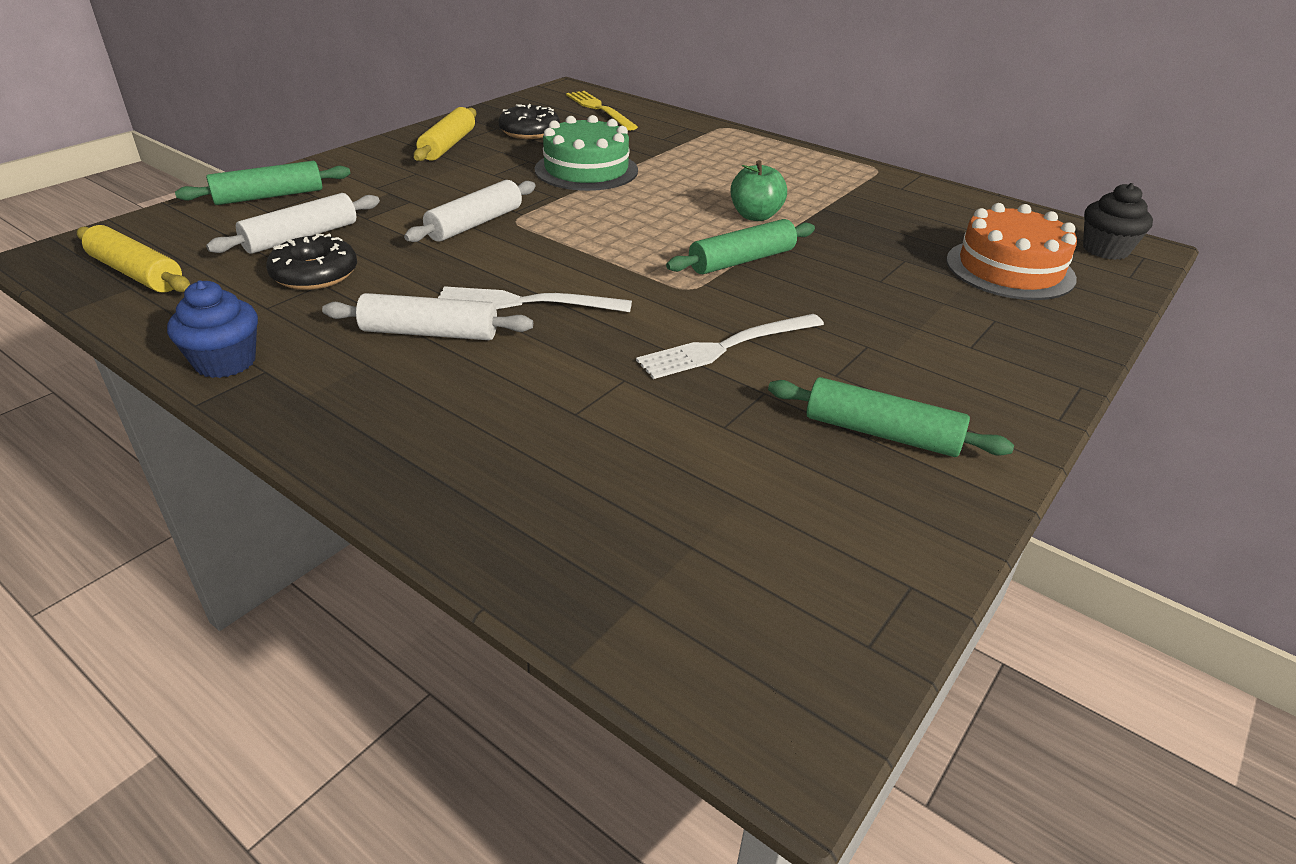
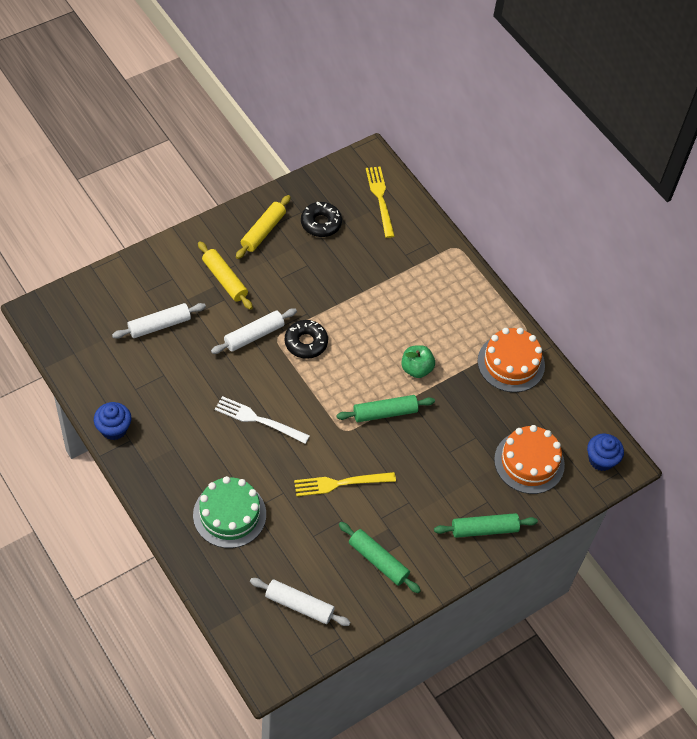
camera: 15 degrees right, 20 degrees up
yellow rolling pin [77,225,190,293] -> yellow rolling pin moved to [198,241,253,310]
green rolling pin [175,161,351,205] -> green rolling pin moved to [434,513,538,538]
black donut [266,234,357,290] -> black donut moved to [285,320,328,359]
white rolling pin [322,293,533,340] -> white rolling pin moved to [250,578,351,626]
green cake [535,115,638,191] -> green cake moved to [193,476,266,548]
white fork [636,314,824,379] -> yellow fork [294,472,396,496]
black cupcake [1083,183,1153,260] -> blue cupcake [587,434,624,471]
none -> orange cake [478,328,545,392]

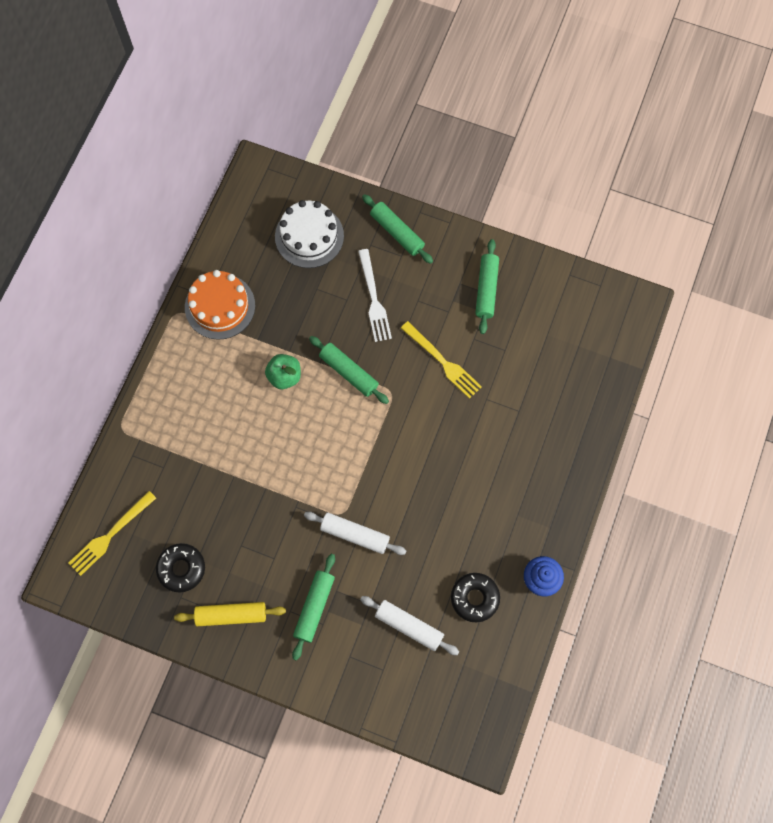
camera: 120 degrees left, 15 degrees up
green cake [193,476,266,548] -> none
yellow rolling pin [198,241,253,310] -> green rolling pin [292,554,335,661]
white fork [215,396,310,444] -> white fork moved to [358,249,392,342]
white rolling pin [250,578,351,626] -> none
black donut [285,320,328,359] -> black donut moved to [451,573,500,623]
orange cake [494,425,565,494] -> white cake [275,200,344,268]
blue cupcake [587,434,624,471] -> none

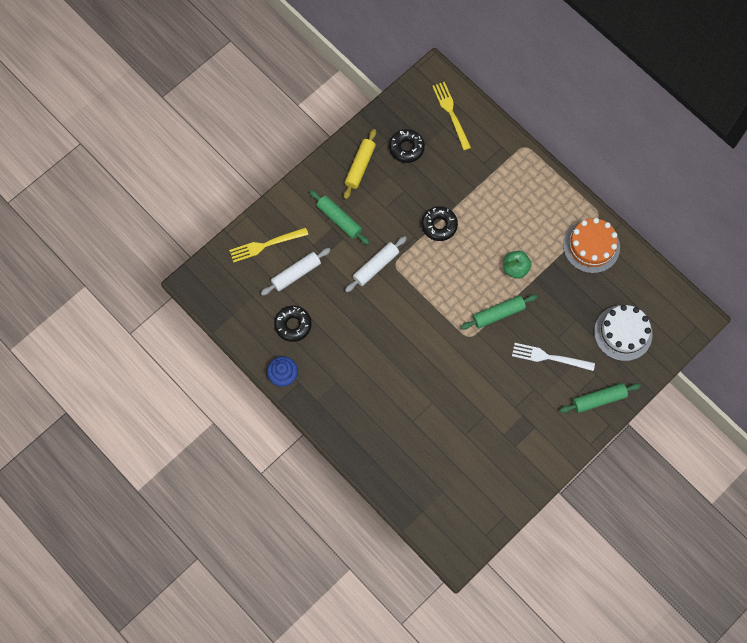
camera: 115 degrees right, 0 degrees up
yellow fork [401,321,482,399] -> yellow fork moved to [229,227,308,263]
green rolling pin [475,239,499,334] -> none
none -> black donut [421,206,458,241]

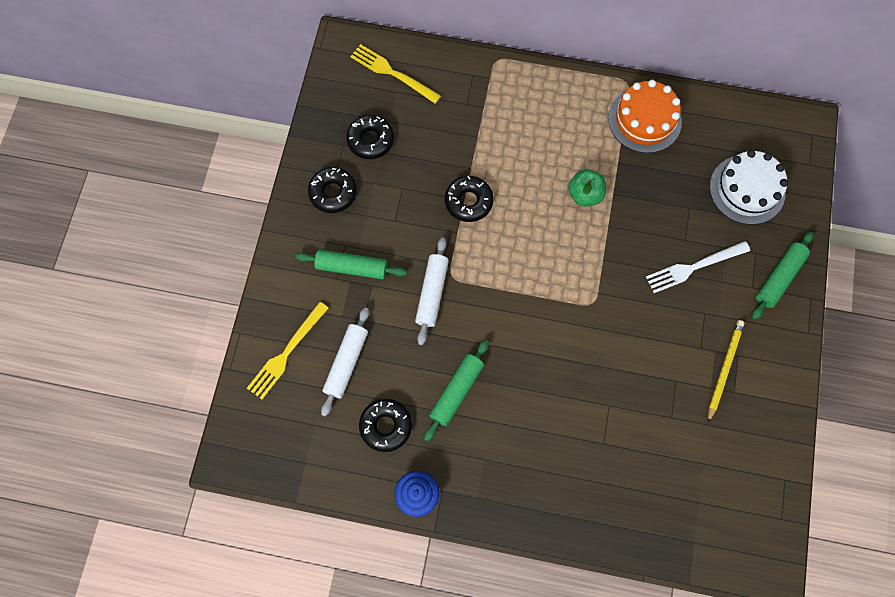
camera: 35 degrees left, 0 degrees up
yellow rolling pin [344,129,376,199] -> black donut [308,167,357,213]
green rolling pin [461,294,537,330] -> green rolling pin moved to [424,340,489,441]
none -> yellow pencil [708,320,744,423]

